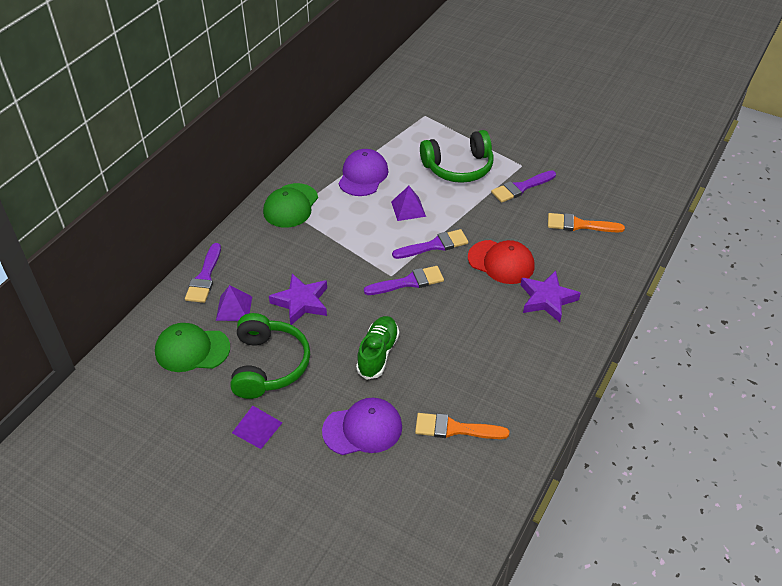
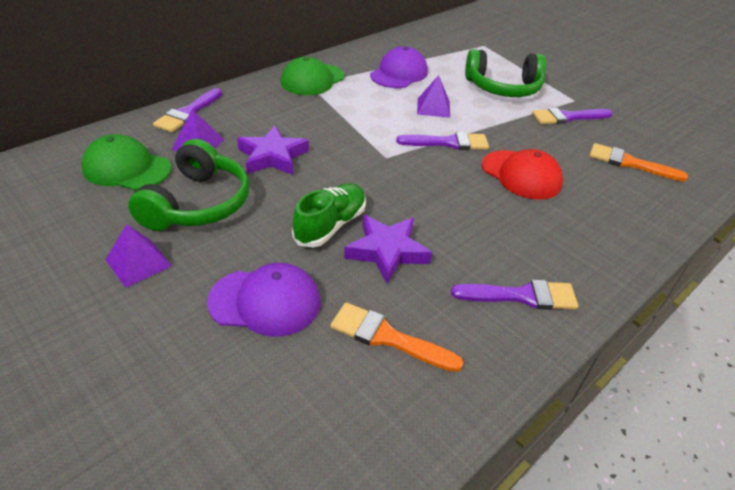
camera: 15 degrees right, 5 degrees down
purple brush [364,266,444,295] -> purple brush moved to [451,280,578,310]
purple star [521,271,581,322] -> purple star moved to [344,215,432,283]

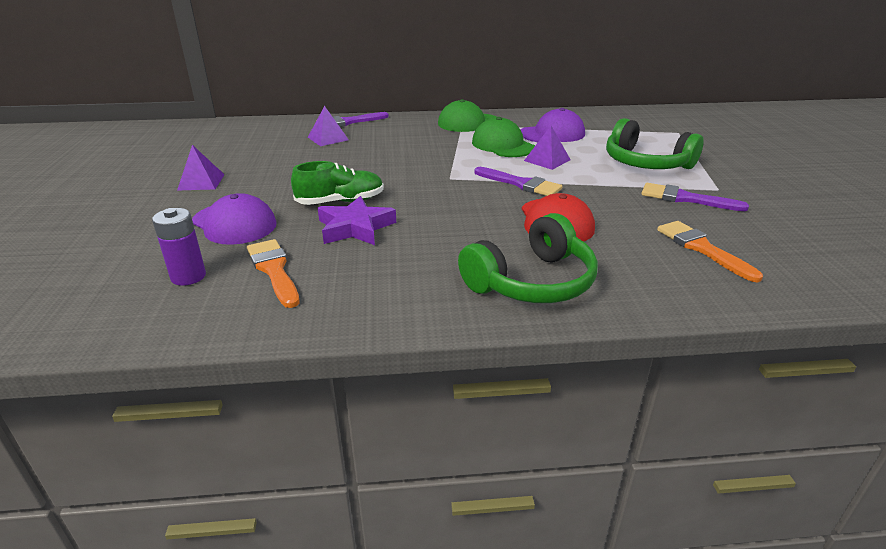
camera: 40 degrees right, 10 degrees down
green cap [82,134,172,190] -> green cap moved to [472,117,535,157]
green headphones [128,139,249,231] -> green headphones moved to [458,213,598,303]
purple star [237,126,309,175] -> none
purple brush [451,280,578,310] -> none
none -> purple battery [152,208,206,286]

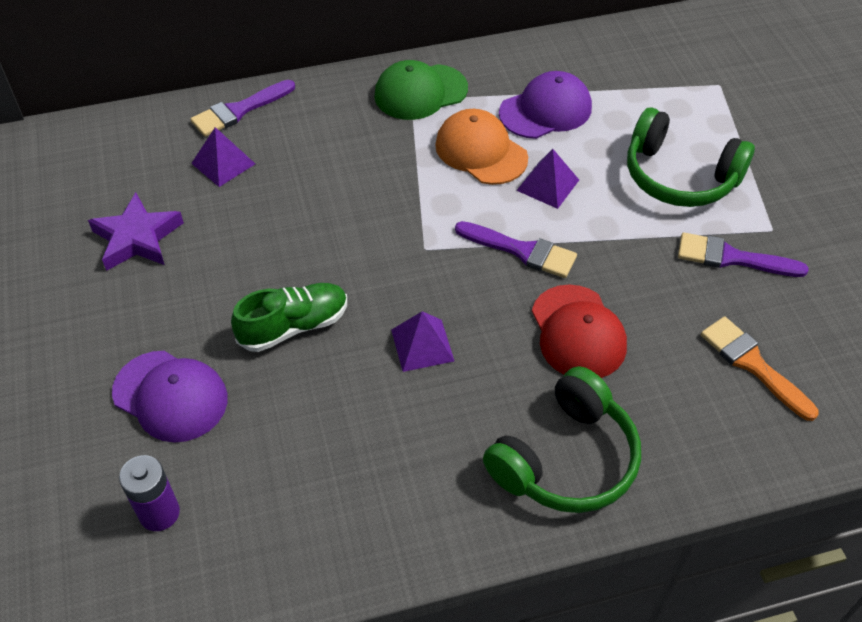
camera: 10 degrees left, 20 degrees up
purple pyramid [177,145,225,191] -> purple pyramid moved to [391,311,454,372]
orange brush [247,239,300,308] -> none
purple star [318,196,396,245] -> purple star moved to [88,192,184,271]
green cap [472,117,535,157] -> orange cap [435,109,528,185]

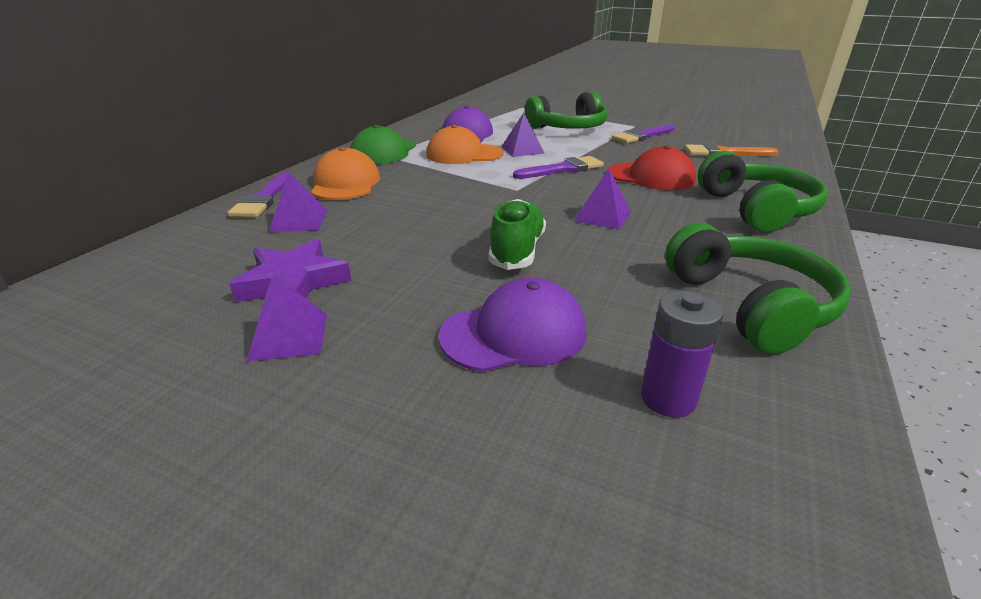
camera: 50 degrees left, 20 degrees down
none -> purple pyramid [246,274,327,362]
none -> orange cap [311,147,380,200]
none -> green headphones [665,223,851,354]

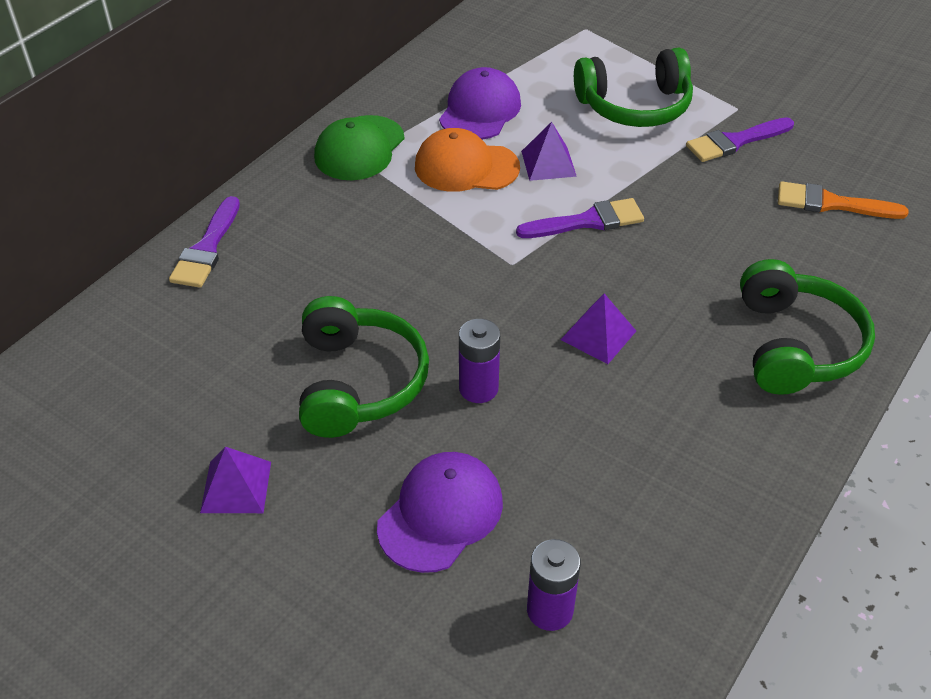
camera: 10 degrees right, 15 degrees up
purple star [229,239,351,302] -> none
purple pyramid [269,173,327,232] -> none
orange cap [311,147,380,200] -> none
purple cap [439,277,587,372] -> purple cap turned 45 degrees counterclockwise [377,452,503,573]
green shoe [488,199,546,270] -> purple battery [459,319,500,403]
red cap [607,145,696,190] -> none
green headphones [665,223,851,354] -> green headphones moved to [299,296,429,438]

